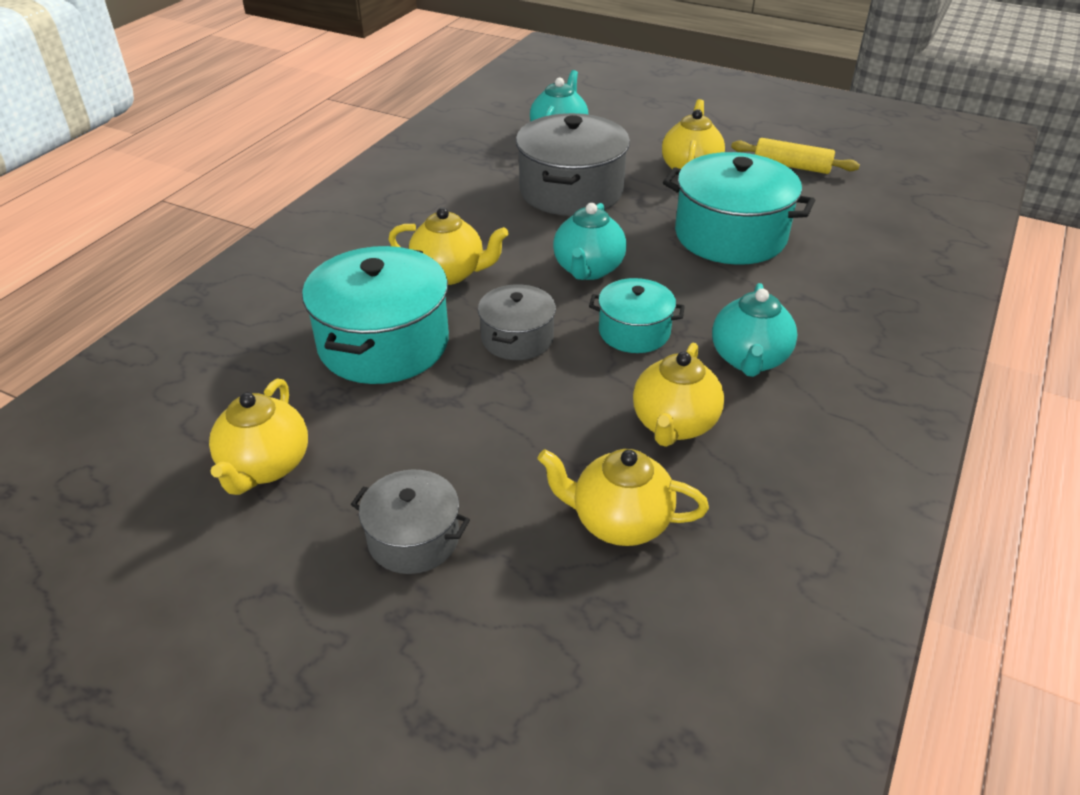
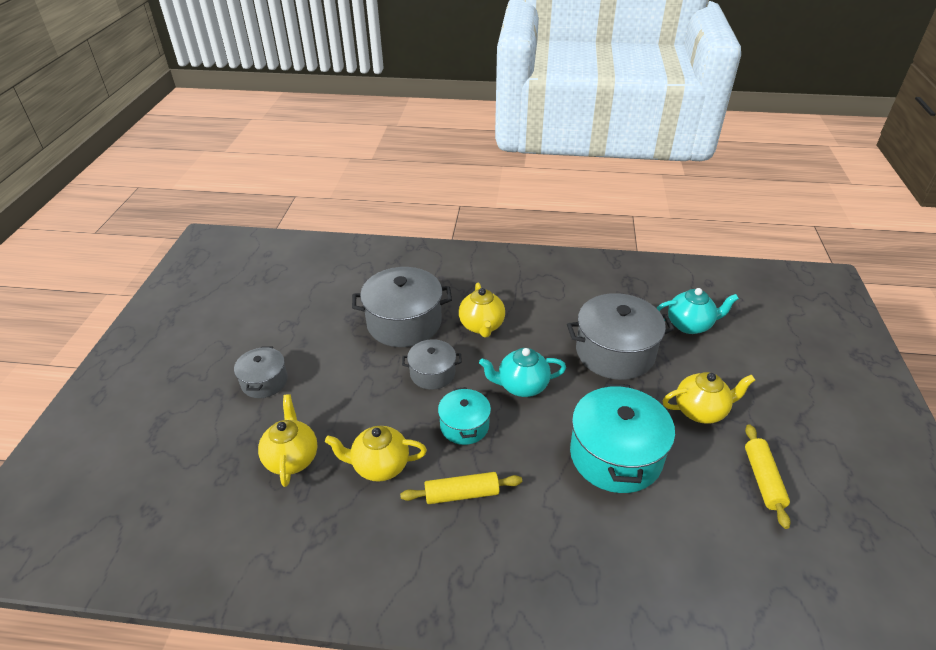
camera: 70 degrees right, 0 degrees up
yellow teapot [209,378,308,495] -> none
turquoise pot [302,246,449,384] -> grey pot [352,267,452,347]
turquoise teapot [712,283,797,377] -> yellow rolling pin [400,472,522,504]

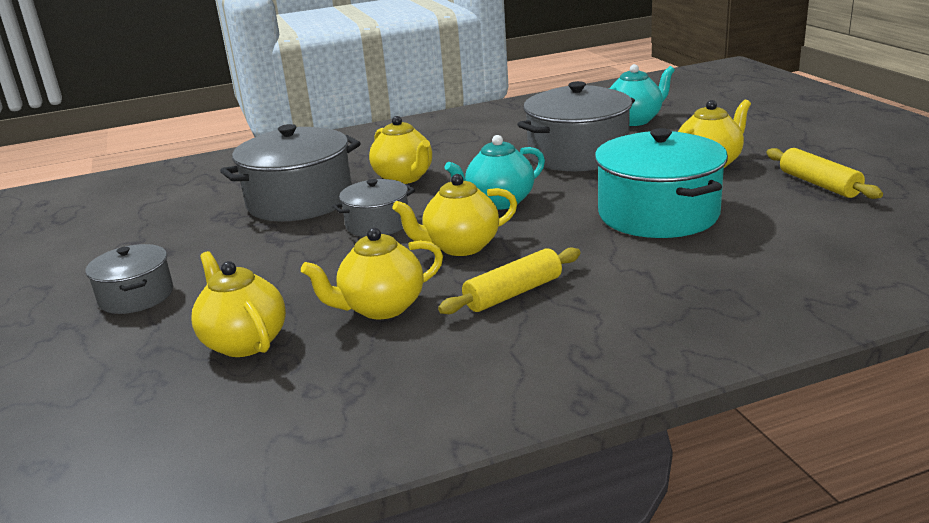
camera: 25 degrees left, 15 degrees down
turquoise pot [438,387,491,445] -> yellow teapot [392,174,517,256]

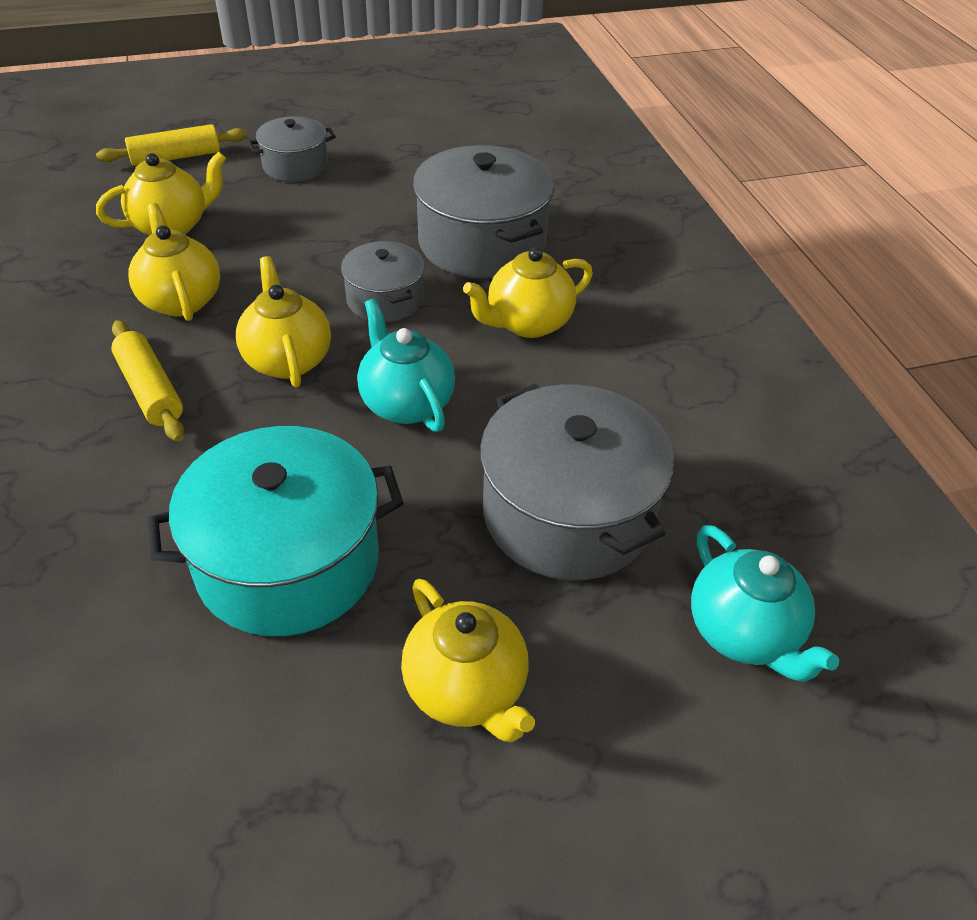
camera: 90 degrees right, 20 degrees up
yellow rolling pin [766,148,883,199] -> yellow rolling pin moved to [96,124,247,166]

